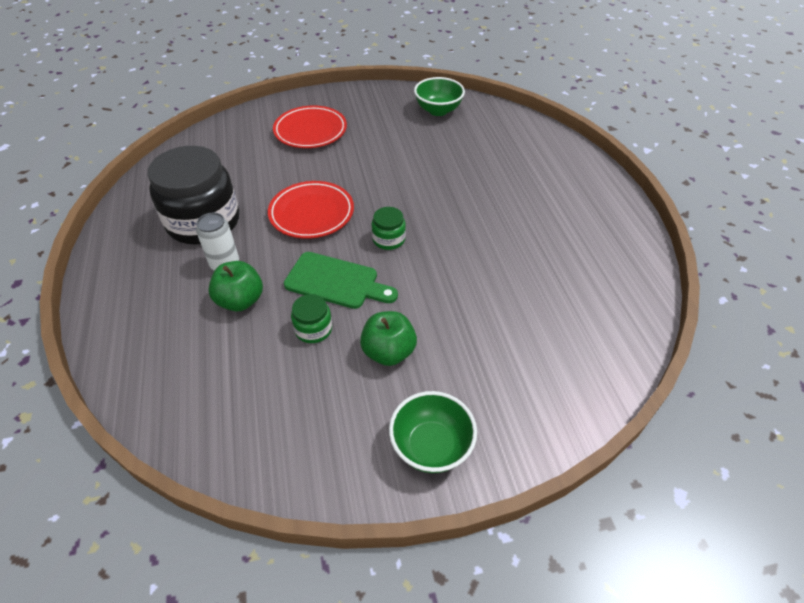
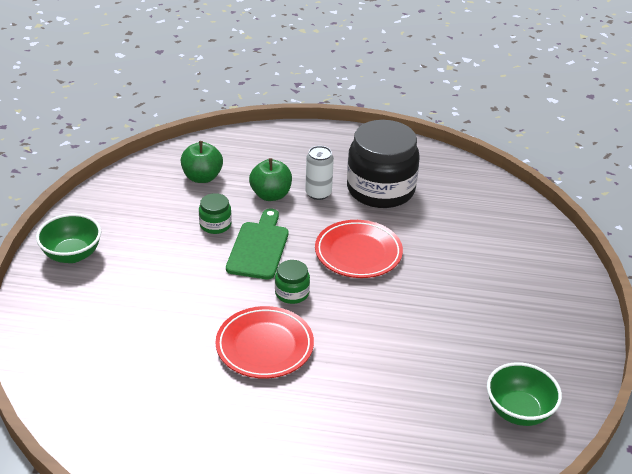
camera: 110 degrees right, 10 degrees down
red plate [273,105,347,148] -> red plate moved to [215,306,314,379]
green cutting board [284,252,398,309] -> green cutting board turned 150 degrees clockwise [226,208,288,280]
green apple [360,311,417,366] -> green apple moved to [181,141,223,183]

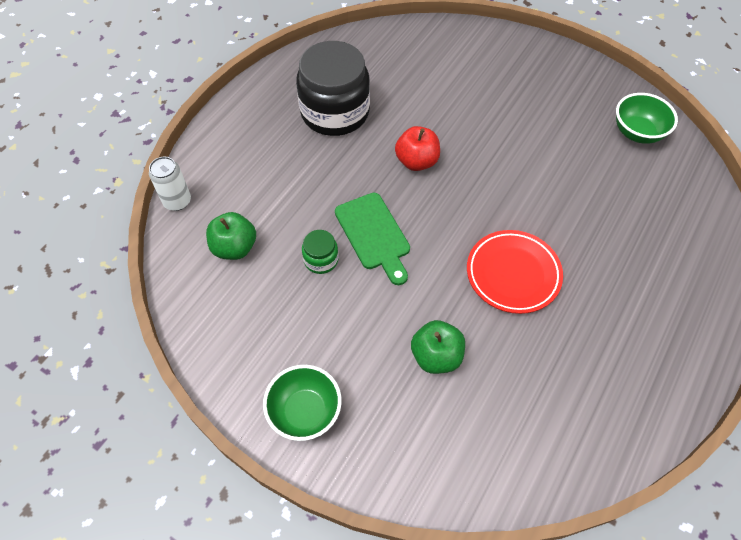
camera: 65 degrees left, 20 degrees up
green cutting board [226,208,288,280] -> green cutting board turned 150 degrees counterclockwise [335,193,410,285]
green apple [249,158,292,201] -> green apple moved to [411,320,465,374]
green jar [275,260,310,304] -> none
white can [305,146,334,200] -> white can moved to [149,157,191,211]
red plate [315,220,403,278] -> red apple [395,126,440,171]

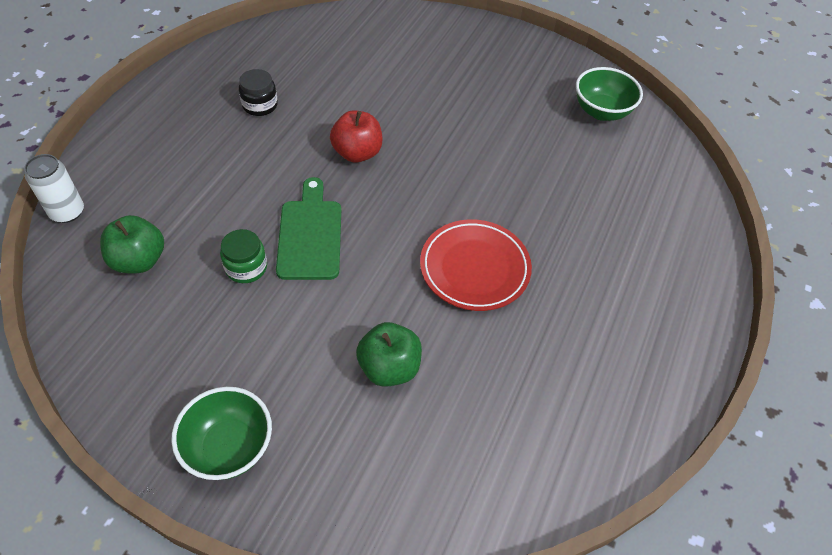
camera: 10 degrees left, 5 degrees down
black jar [296,41,370,136] -> black jar [239,69,278,116], size x0.44
green cutting board [335,193,410,285] -> green cutting board turned 150 degrees counterclockwise [276,177,341,280]

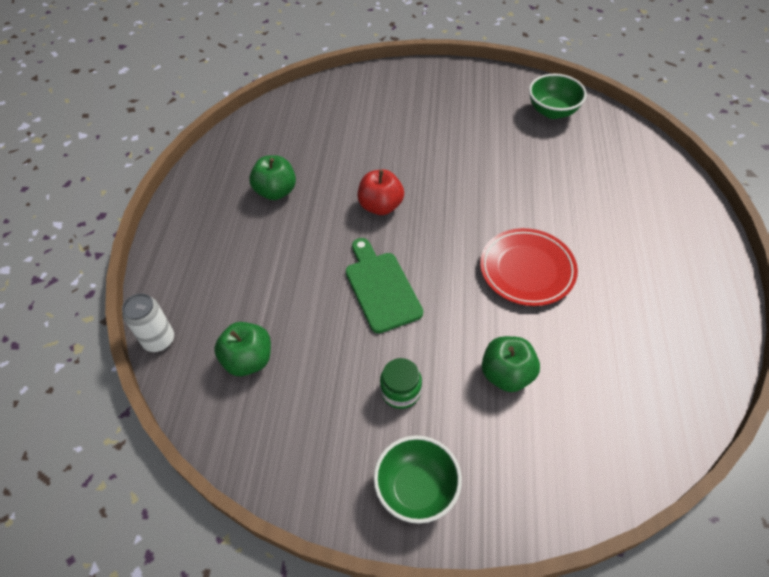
camera: 15 degrees left, 0 degrees up
green jar [220,229,267,283] -> green jar moved to [380,358,422,409]
black jar [239,69,278,116] -> green apple [249,155,296,200]

